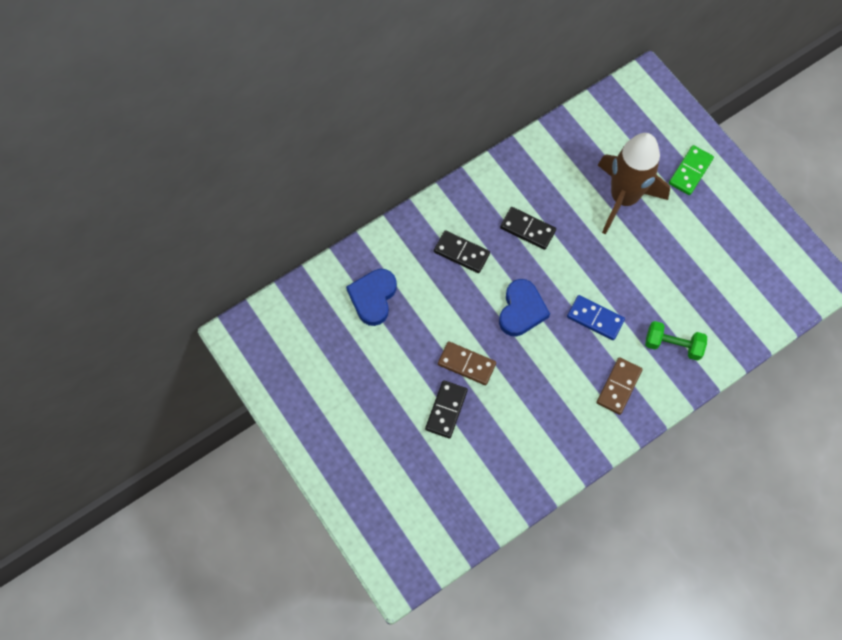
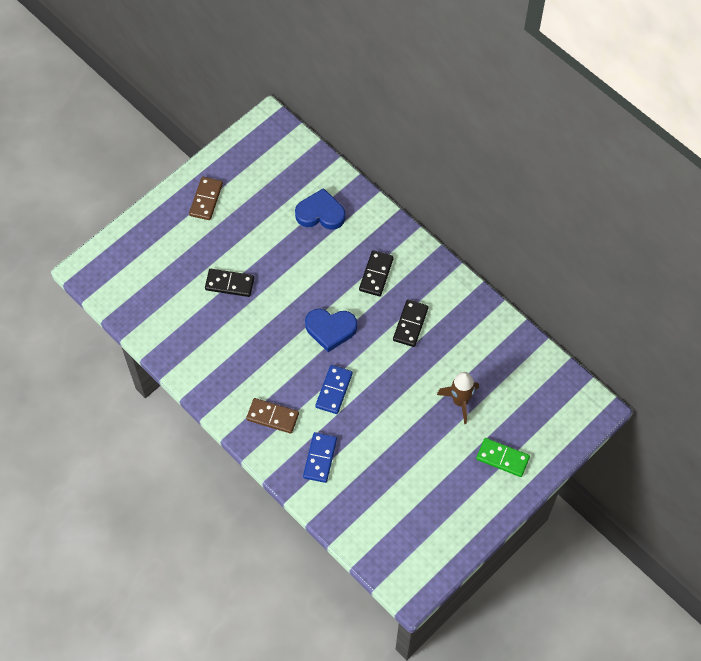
camera: 80 degrees right, 5 degrees down
brown domino [438,341,496,385] -> brown domino moved to [189,177,223,220]
brown rocket [598,133,670,234] -> brown rocket [437,372,479,424], size x0.58
green dumbbell [645,321,707,361] -> blue domino [303,432,337,483]

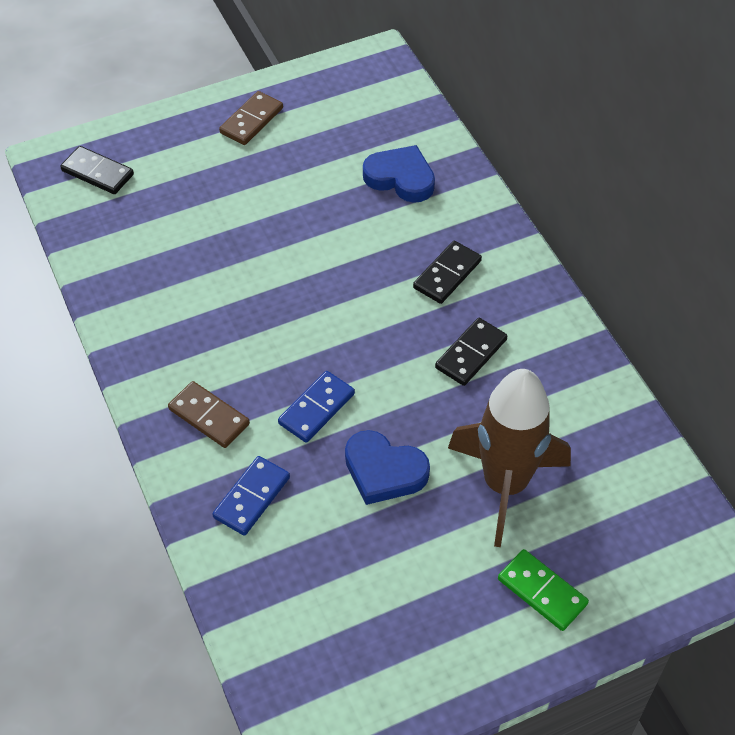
camera: 20 degrees right, 10 degrees down
black domino [205,269,254,297] -> black domino moved to [60,146,134,194]
blue heart [305,309,357,352] -> blue heart moved to [345,430,430,505]
brown rocket [437,372,479,424] -> brown rocket [448,369,571,547], size x1.73

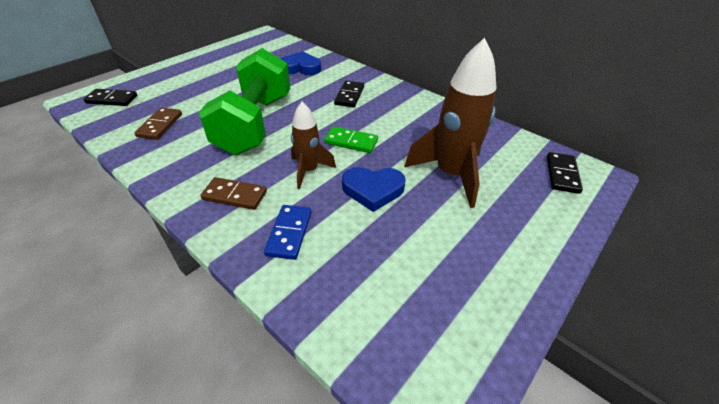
camera: 25 degrees left, 10 degrees down
brown domino [219,91,283,145] -> brown domino moved to [134,108,182,140]
blue domino [278,371,355,443] -> brown rocket [291,102,336,189]
black domino [435,318,507,386] -> black domino moved to [547,152,583,194]
green domino [498,549,589,631] -> green domino moved to [324,126,378,153]
none -> green dumbbell [199,48,290,155]

